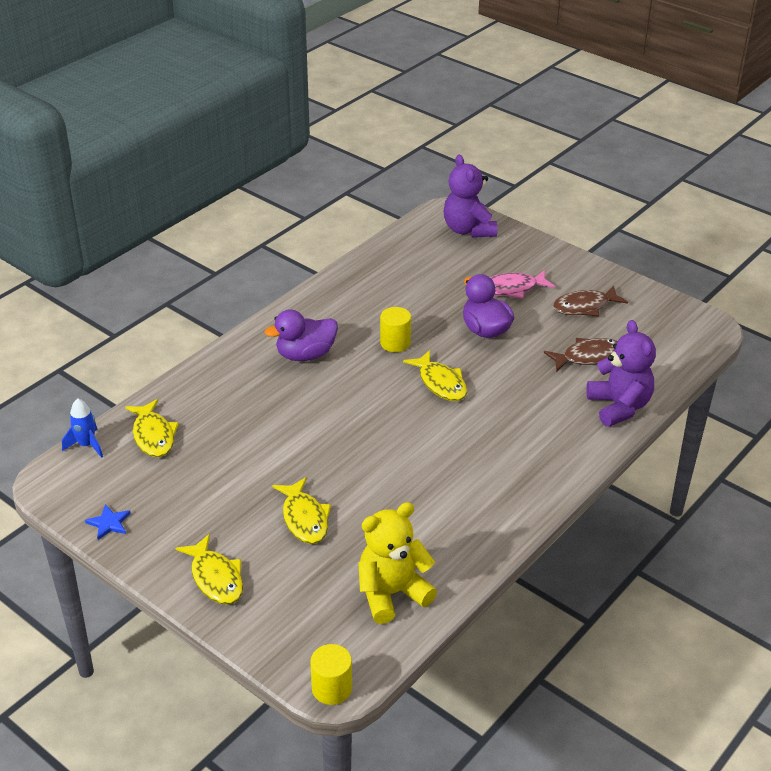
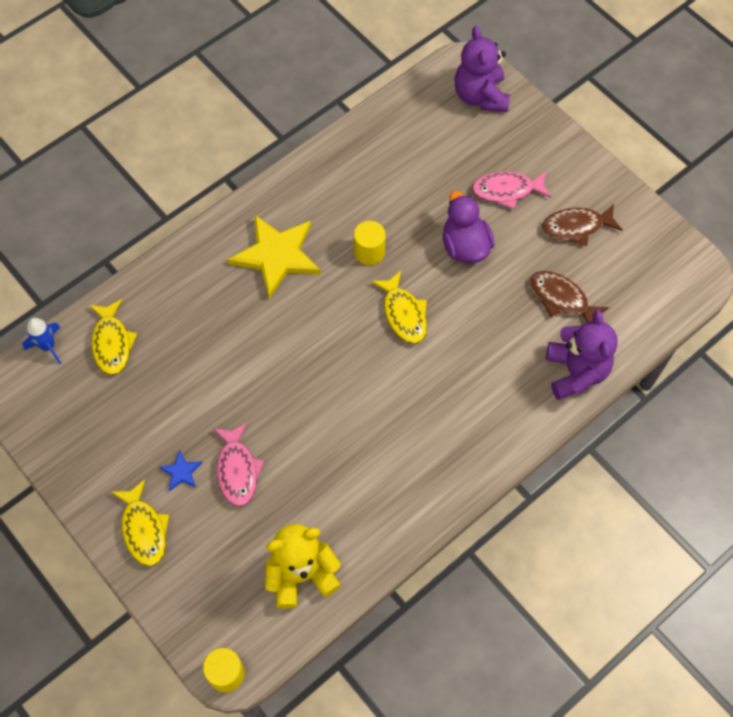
camera: 10 degrees right, 25 degrees up
blue star [85,504,131,540] -> blue star moved to [159,450,202,491]
purple duck [265,309,338,361] -> yellow star [228,214,321,298]
yellow fish [272,477,331,544] -> pink fish [213,423,264,507]
brown fish [544,338,617,372] -> brown fish turned 135 degrees counterclockwise [530,271,609,322]

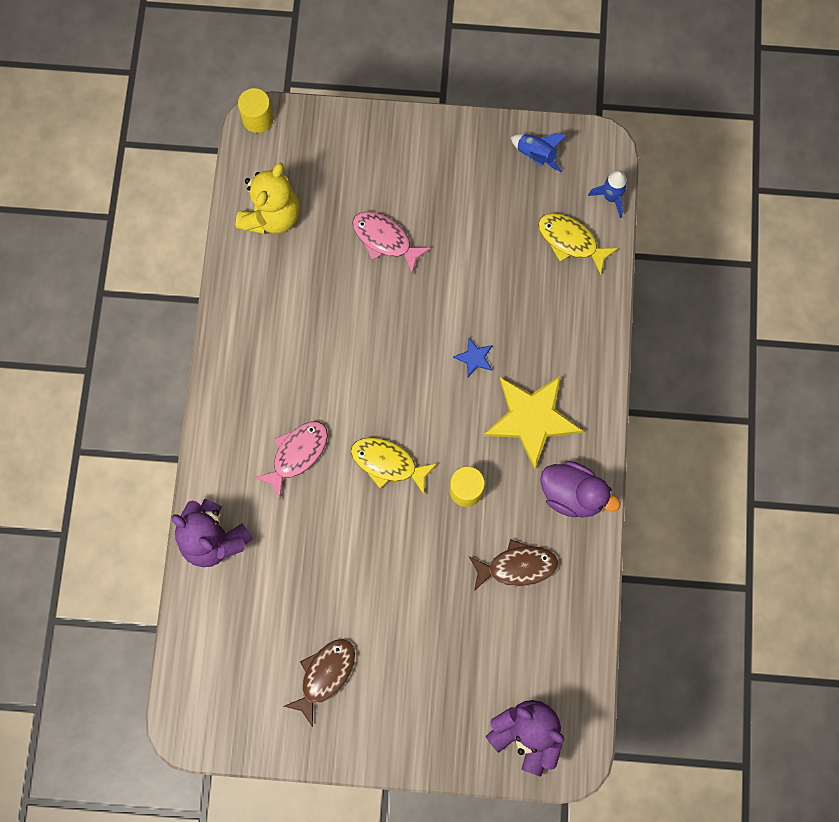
camera: 135 degrees right, 10 degrees up
yellow fish [112,479,169,566] -> none
blue star [159,450,202,491] -> blue star moved to [453,337,493,377]
purple duck [442,191,495,263] -> purple duck moved to [540,461,620,518]
pink fish [472,171,551,209] -> pink fish moved to [254,421,328,499]
brown fish [530,271,609,322] -> brown fish moved to [469,539,558,591]
none -> blue rocket [511,133,566,173]

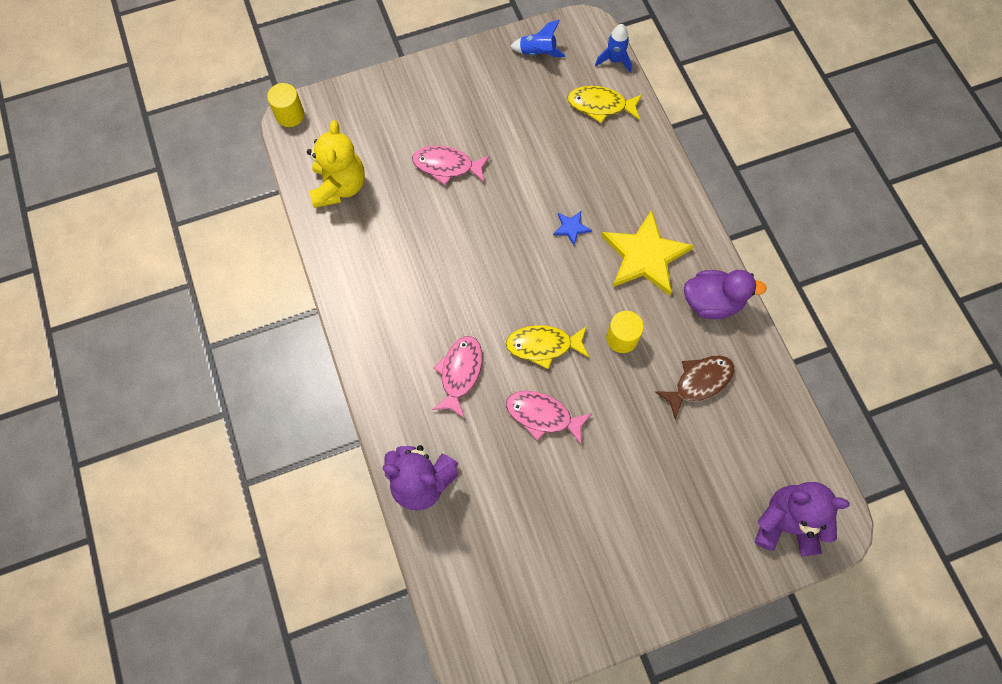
camera: 25 degrees left, 5 degrees down
brown fish [284,639,355,727] -> none
none -> pink fish [506,391,592,445]

